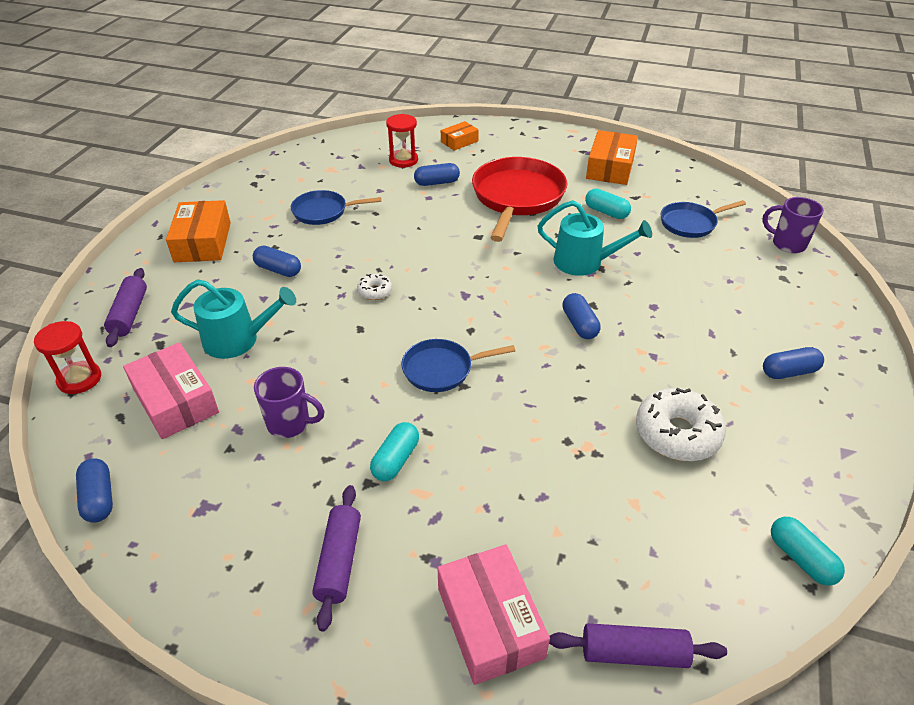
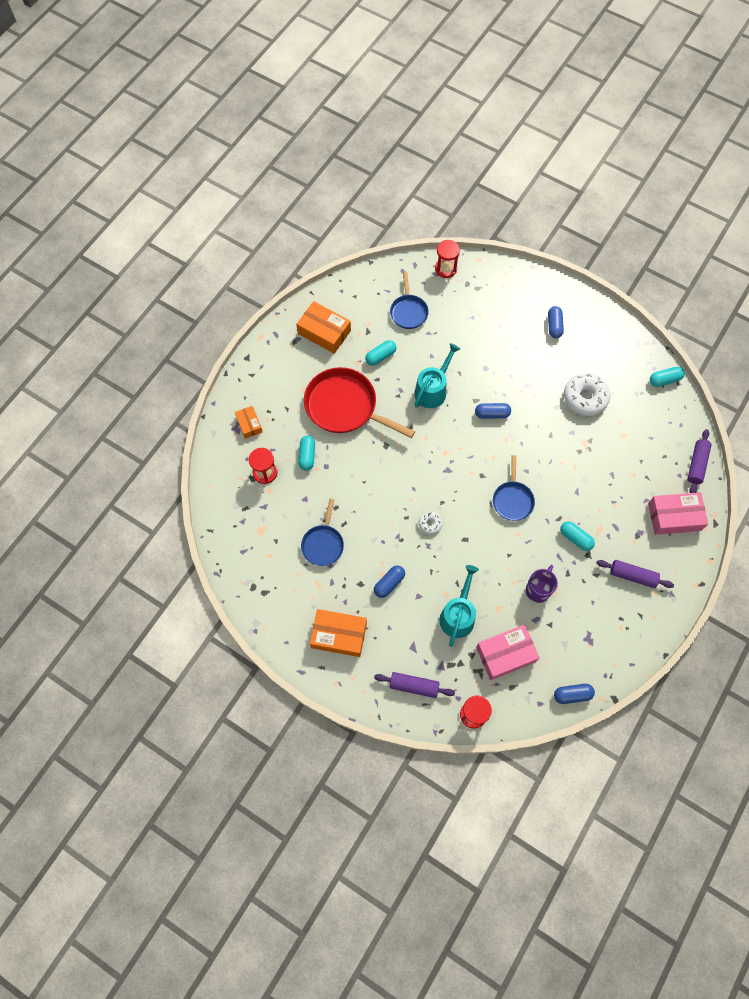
camera: 75 degrees left, 25 degrees up
blue capsule [414,163,460,186] -> turquoise capsule [298,436,315,471]
purple mug [762,197,824,253] -> red hourglass [435,240,460,278]

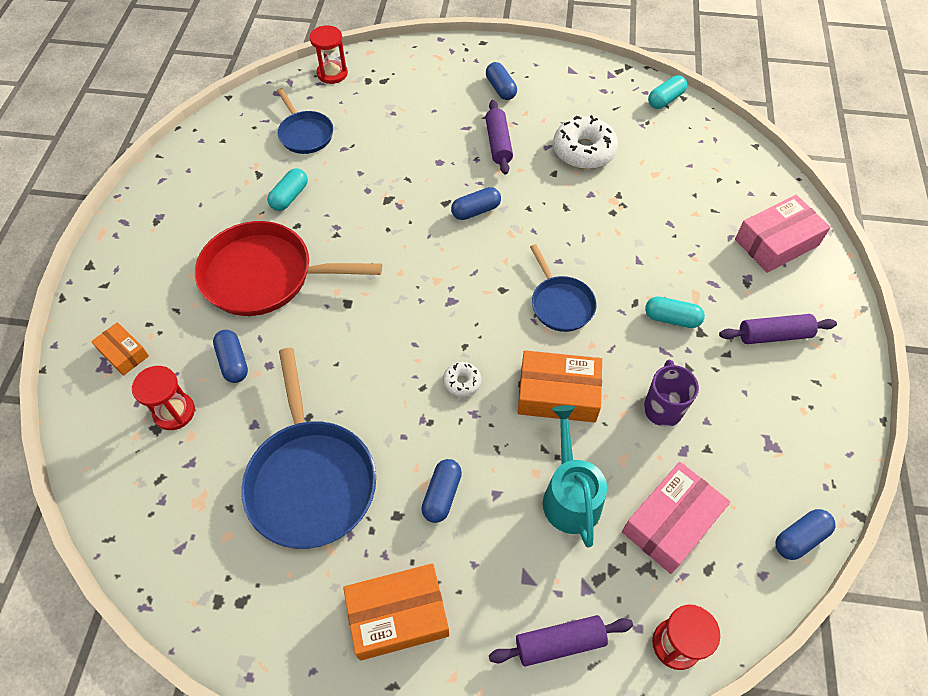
camera: 25 degrees left, 10 degrees down
orange box [296,301,351,354] -> orange box moved to [518,350,602,422]
turquoise capsule [298,436,315,471] -> blue capsule [213,330,248,383]
blue pan [301,499,344,566] -> blue pan [241,348,376,549], size x1.79
turquoise watering can [414,343,460,408] -> none
purple rolling pin [687,429,712,493] -> purple rolling pin moved to [485,100,513,175]

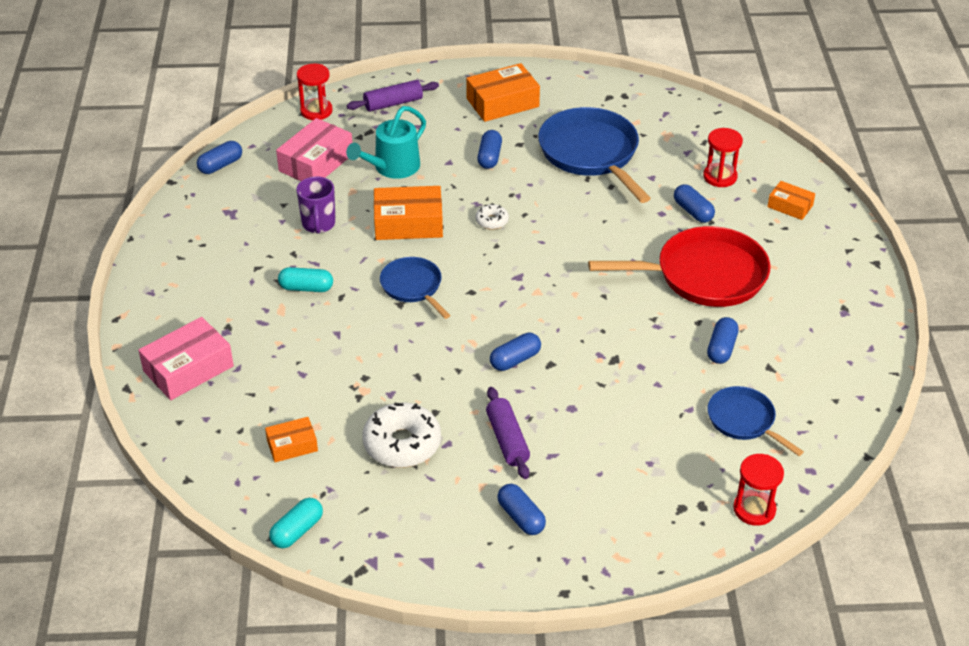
camera: 170 degrees right, 15 degrees down
turquoise capsule [267,168,308,211] -> blue capsule [707,317,739,364]
turquoise watering can [543,405,607,547] -> turquoise watering can turned 60 degrees clockwise [346,106,426,179]
purple rolling pin [719,314,837,344] -> none
none -> orange box [265,417,318,462]

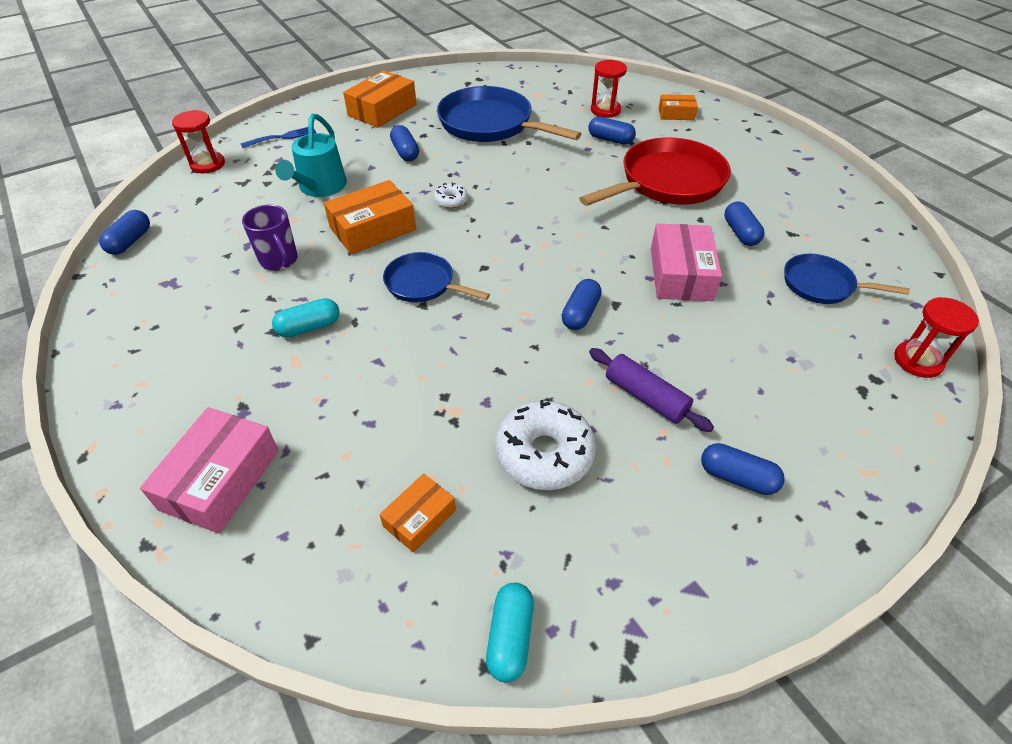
camera: 30 degrees left, 5 degrees up
pink box [276,118,352,181] -> pink box moved to [651,224,722,301]
purple rolling pin [346,80,439,112] -> blue fork [240,127,316,148]

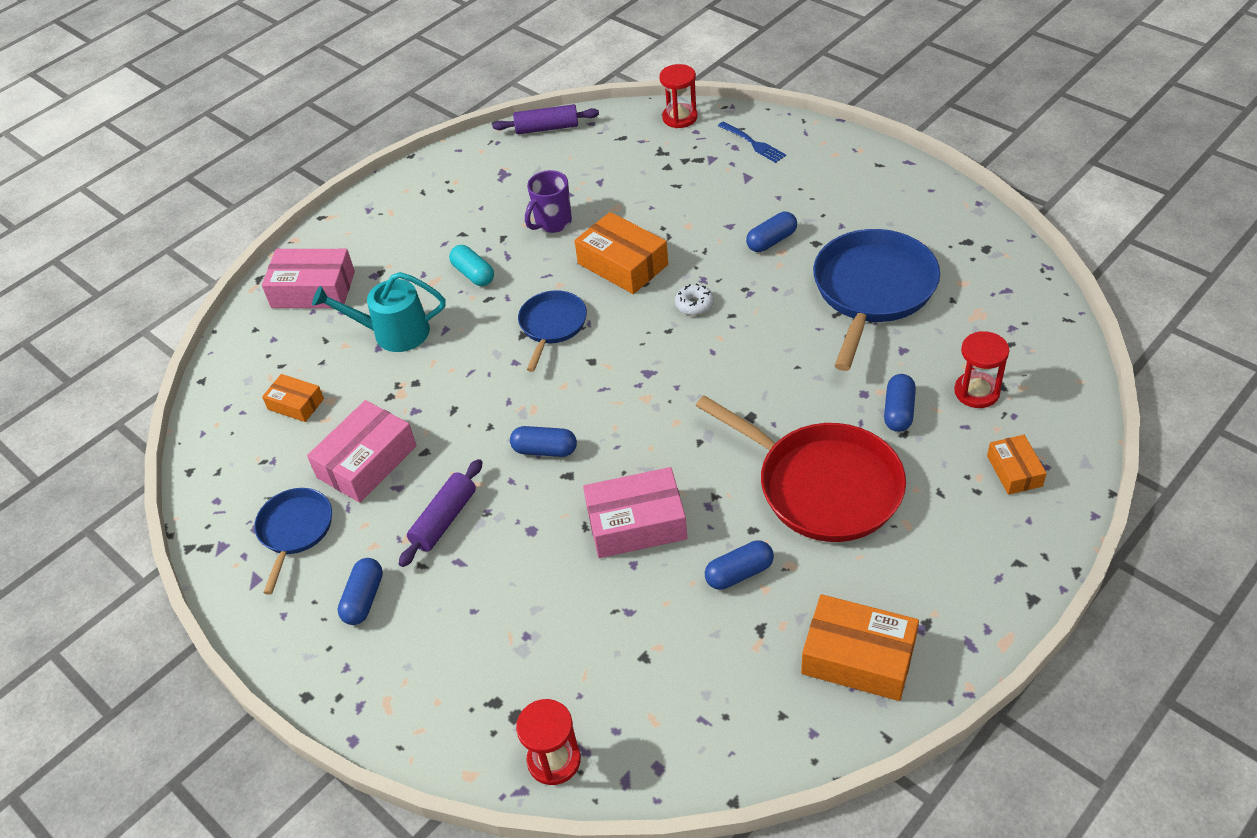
camera: 80 degrees right, 0 degrees up
blue capsule [99,210,150,255] -> purple rolling pin [492,104,599,134]
turquoise watering can [275,114,347,197] -> turquoise watering can moved to [312,272,446,352]
orange box [343,70,416,128] -> orange box moved to [801,594,919,701]
turquoise capsule [486,582,534,683] -> none
white donut [495,400,596,490] -> pink box [307,400,416,503]
blue pan [784,254,910,304] -> blue pan moved to [254,488,332,595]

